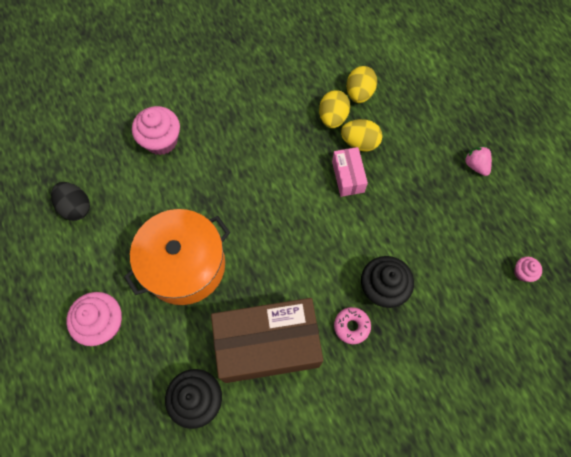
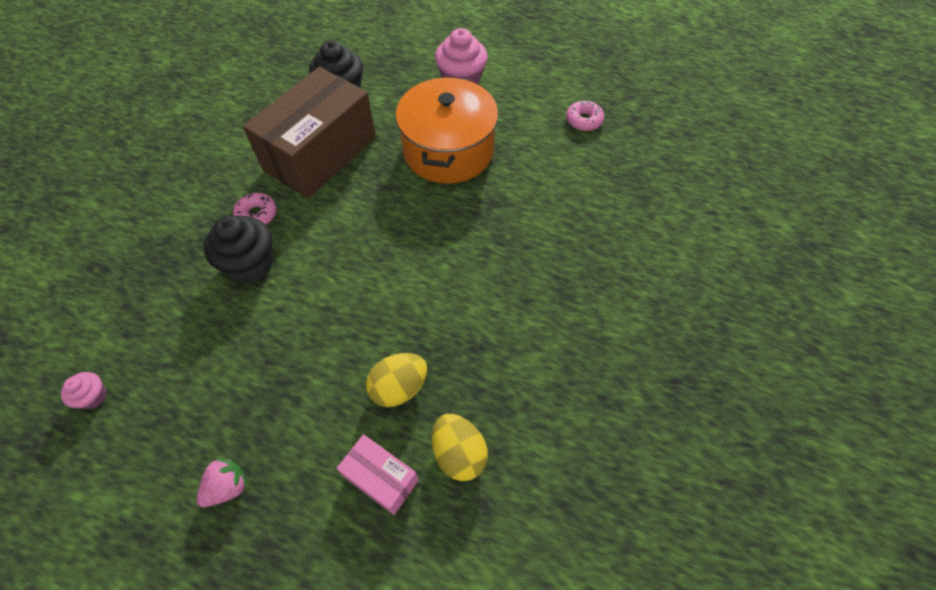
camera: 135 degrees right, 10 degrees down
black egg [51,182,90,221] -> pink donut [566,100,604,131]
pink cupcake [132,106,180,155] -> none
yellow egg [319,90,350,128] -> none
pink box [332,147,368,197] -> pink box moved to [337,434,419,515]
pink strawberry [464,146,492,176] -> pink strawberry turned 60 degrees counterclockwise [196,458,248,507]

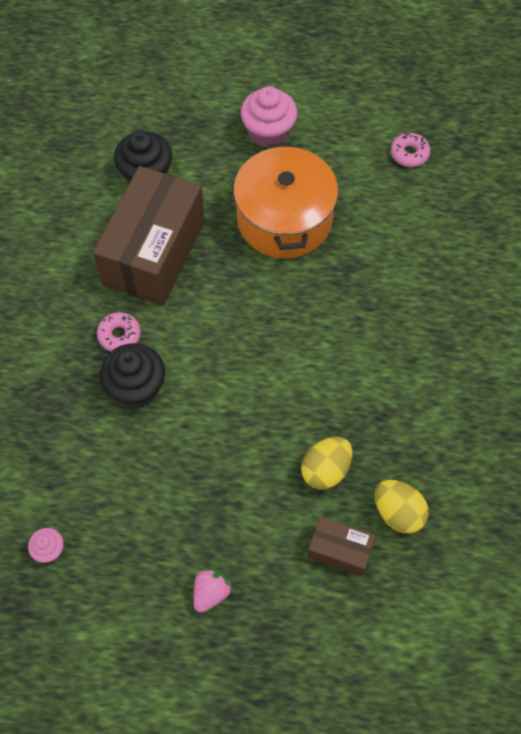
camera: 15 degrees left, 5 degrees up
pink box [337,434,419,515] -> brown box [307,516,376,576]

